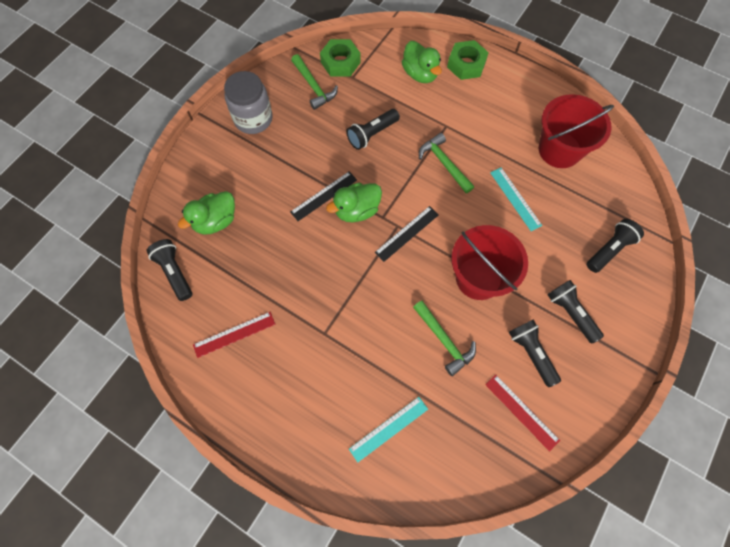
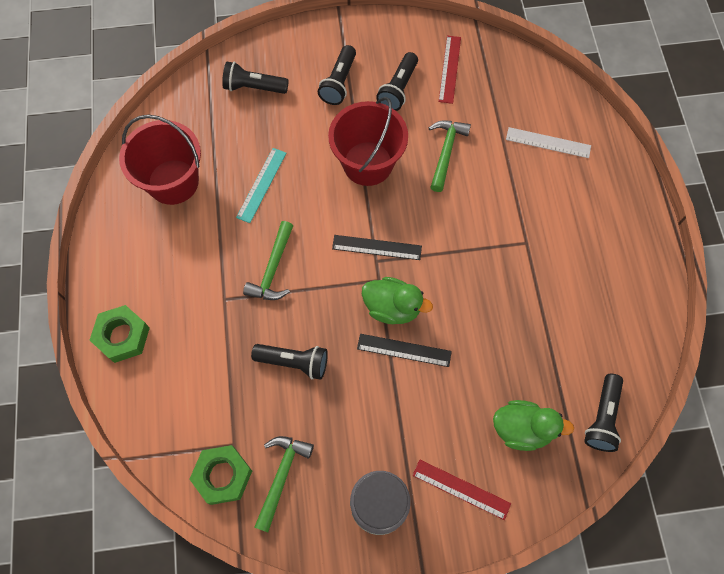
camera: 130 degrees left, 0 degrees up
red ruler [193,312,275,358] -> red ruler moved to [412,460,511,520]
turquoise ruler [349,397,428,462] -> white ruler [506,127,591,158]
green duck [402,41,442,83] -> none

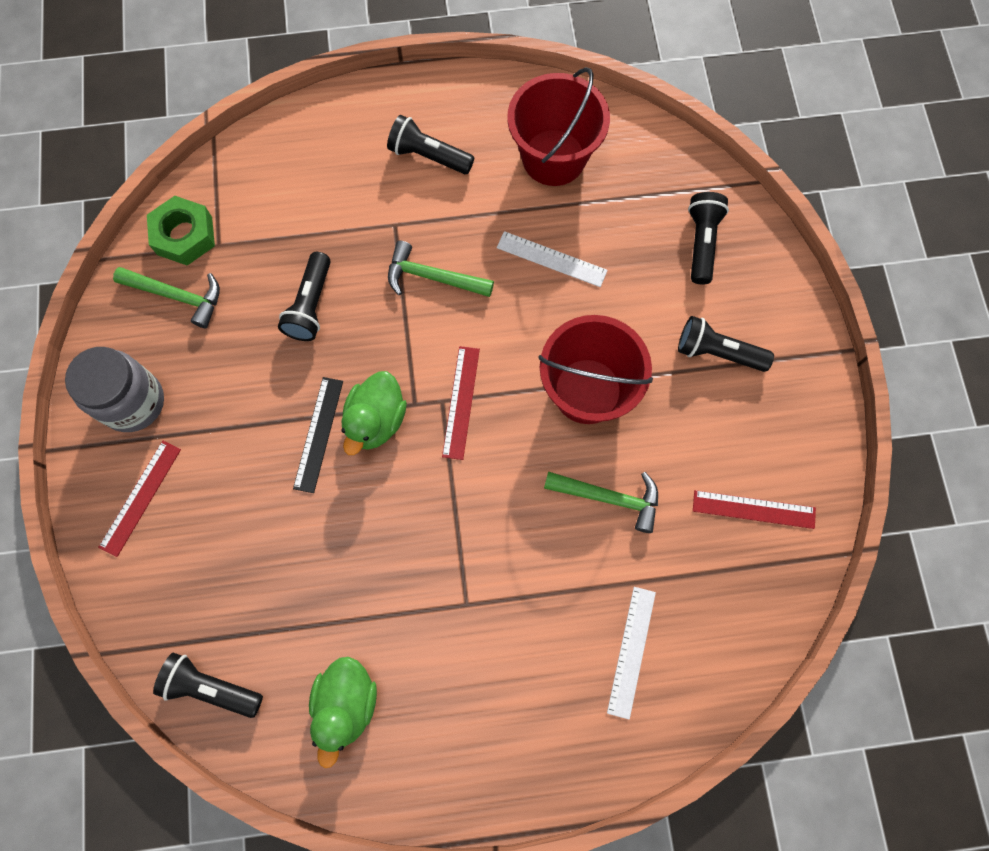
camera: 90 degrees right, 5 degrees up
green nut [90,305,150,363] -> none
turquoise ruler [236,148,286,223] -> white ruler [497,231,608,287]
black ruler [332,235,422,260] -> red ruler [442,346,480,460]
black flashlight [376,52,418,111] -> black flashlight moved to [387,115,474,174]
green duck [493,400,574,451] -> green duck moved to [309,657,377,768]

